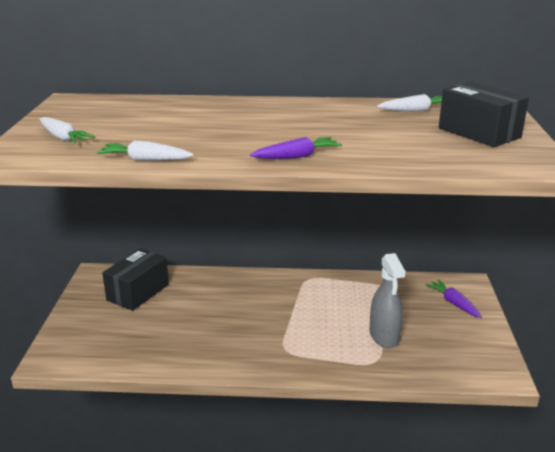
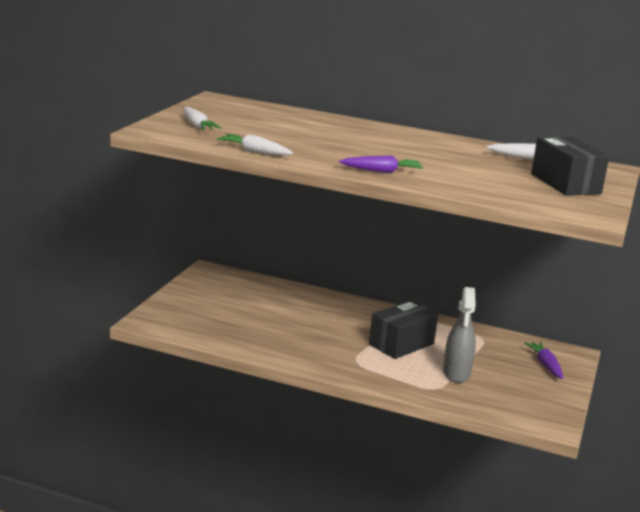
camera: 15 degrees right, 5 degrees down
black box [102,248,169,311] -> black box moved to [369,300,438,359]

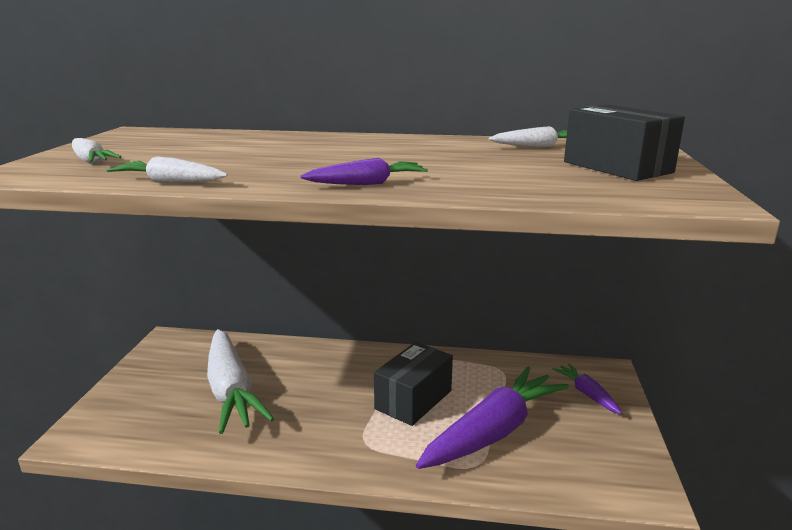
camera: 10 degrees left, 0 degrees up
grey spray bottle [443,287,476,383] -> purple carrot [416,367,569,469]
none -> white carrot [207,329,274,434]

